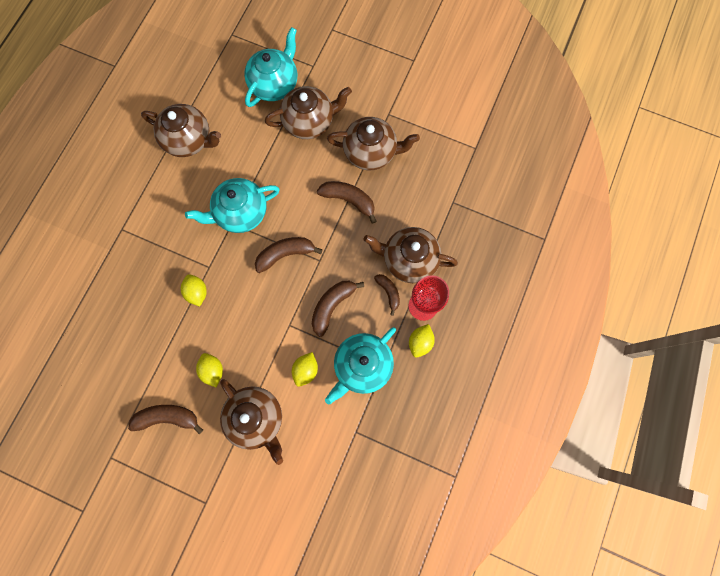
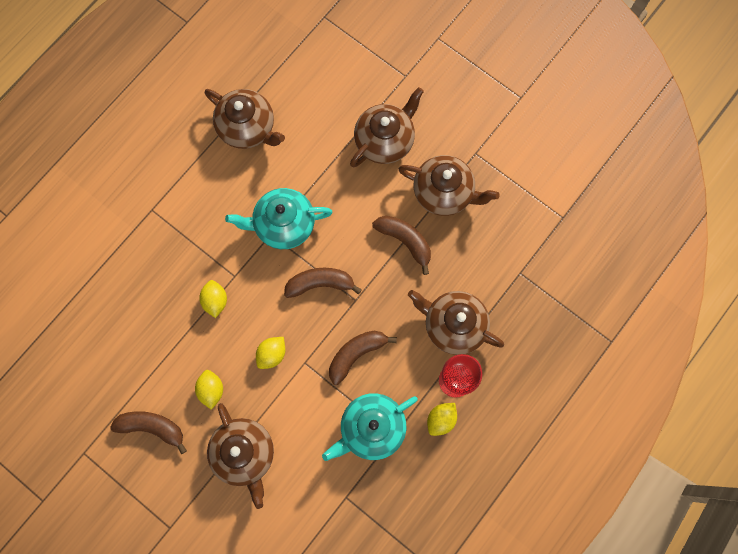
camera: 15 degrees right, 0 degrees up
turquoise teapot [244,27,297,107] -> none
brown teapot [265,86,352,139] -> brown teapot turned 45 degrees counterclockwise [350,87,424,167]
yellow lemon [292,352,318,387] -> yellow lemon moved to [256,337,285,369]
brown banana [374,274,400,316] -> none

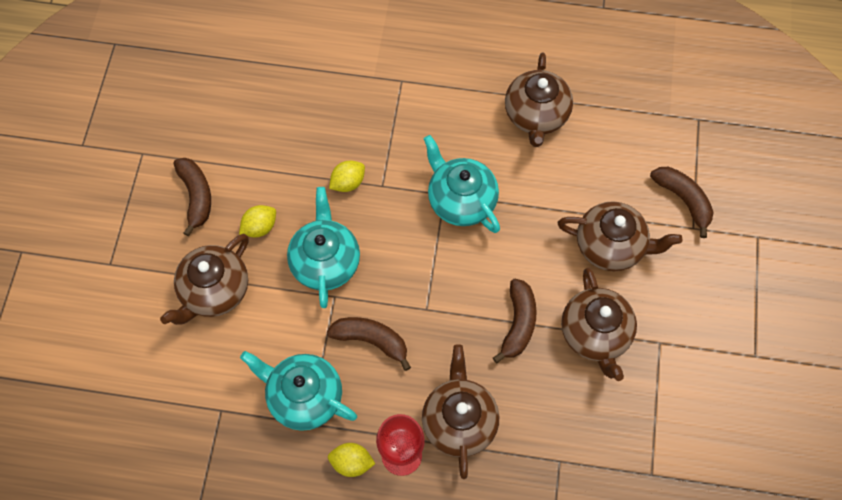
camera: 60 degrees right, 10 degrees down
yellow lemon [256,337,285,369] -> turquoise teapot [287,187,360,308]
brown banana [284,268,362,298] -> brown banana moved to [650,167,713,238]

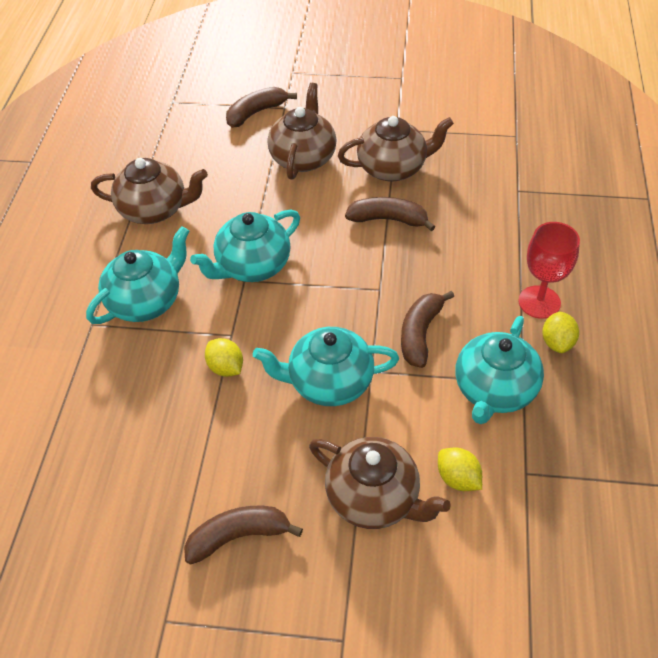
camera: 90 degrees left, 15 degrees down
yellow lemon [239,205,276,237] -> yellow lemon moved to [438,447,482,491]
brown teapot [422,344,499,479] -> none
none -> turquoise teapot [86,226,189,324]

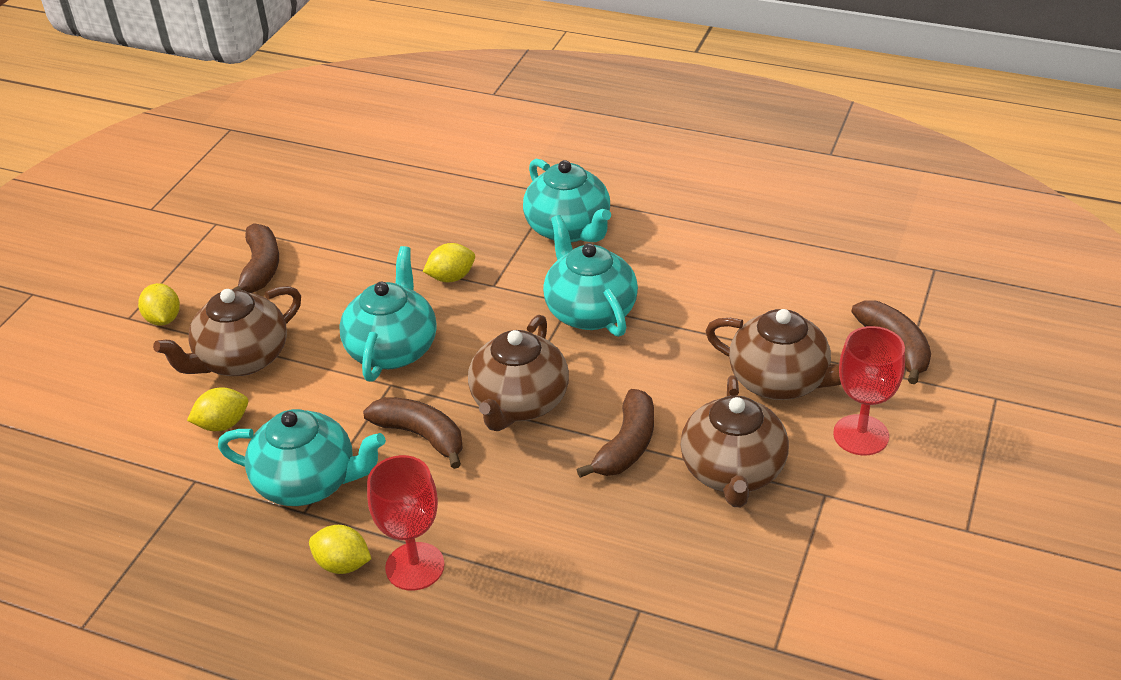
camera: 105 degrees right, 10 degrees down
brown teapot [91,158,208,224] -> brown teapot moved to [468,315,569,431]
turquoise teapot [456,316,544,424] -> turquoise teapot turned 150 degrees clockwise [218,409,386,506]
none -> yellow lemon [138,283,180,326]
none -> red goblet [833,326,905,455]

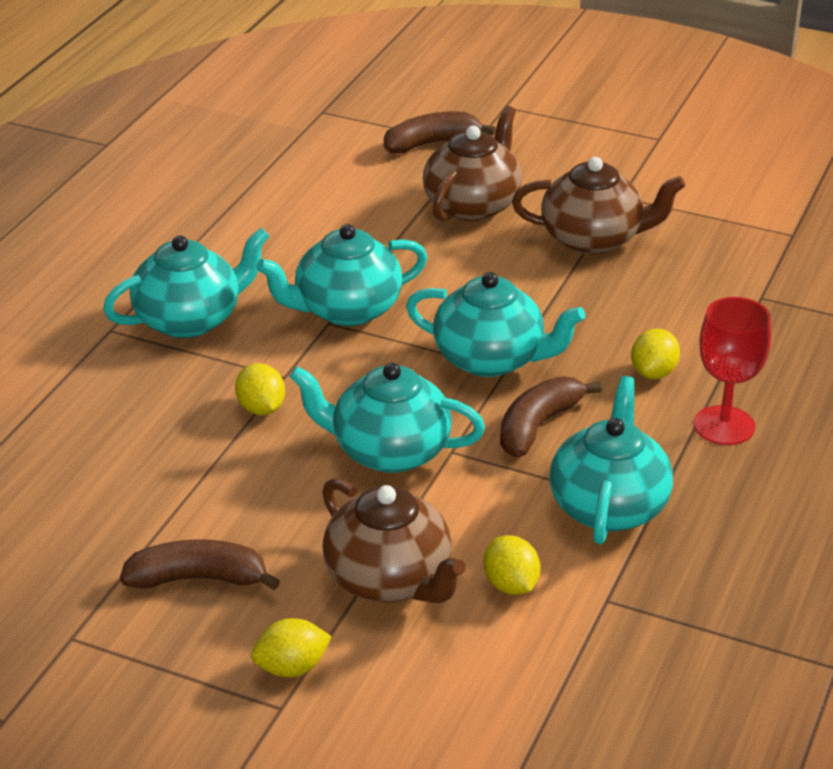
camera: 90 degrees left, 5 degrees down
yellow lemon [309,525,371,574] -> yellow lemon moved to [631,329,680,379]
brown teapot [468,315,569,431] -> turquoise teapot [406,272,586,377]
brown banana [577,389,654,478] -> none
red goblet [833,326,905,455] -> none

